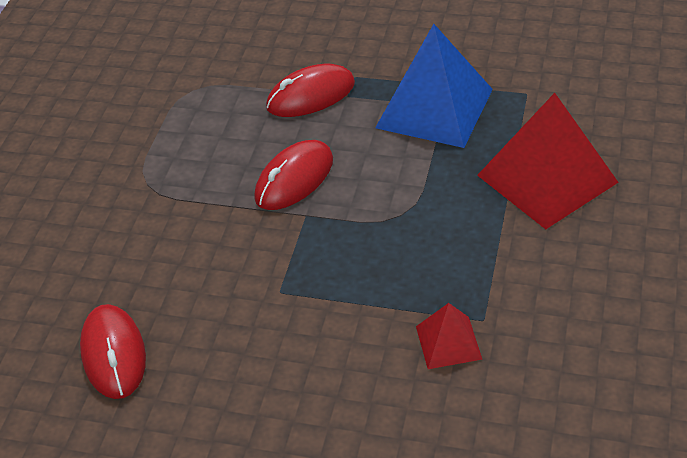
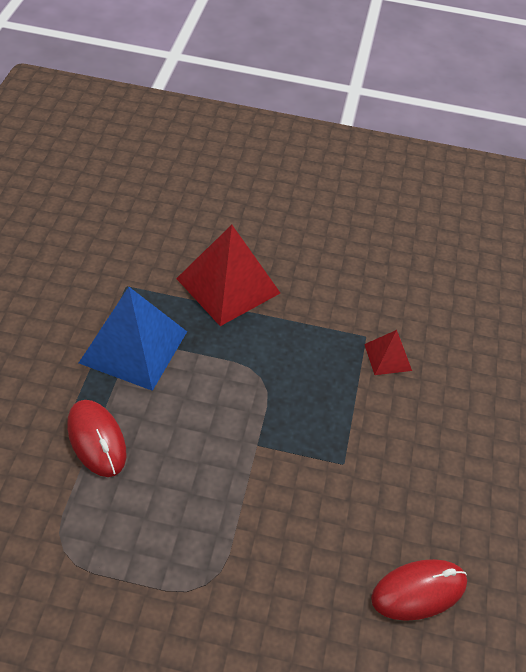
camera: 100 degrees left, 5 degrees up
red mouse [254,140,333,210] -> none

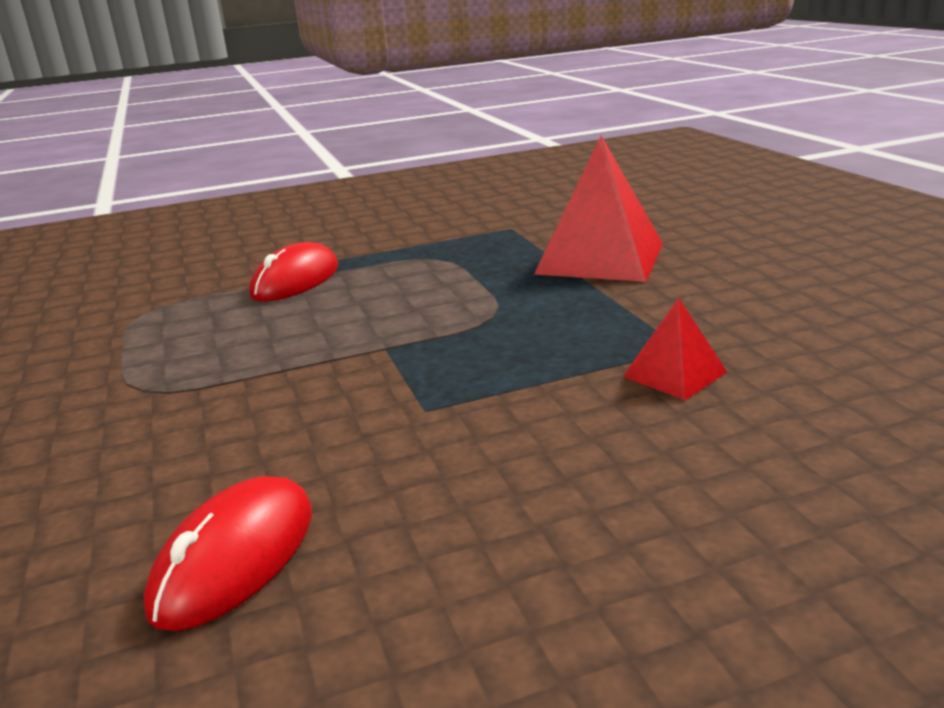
camera: 65 degrees right, 25 degrees down
blue pyramid [79,287,187,391] -> none
red mouse [371,559,467,621] -> red mouse turned 75 degrees clockwise [144,476,312,631]

